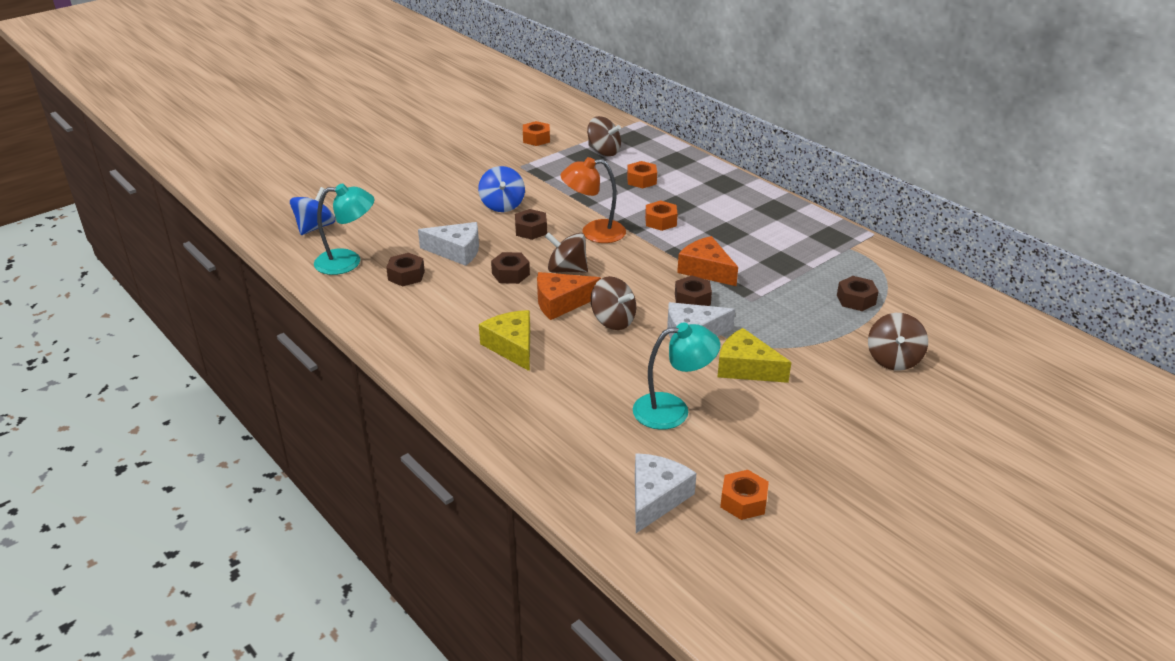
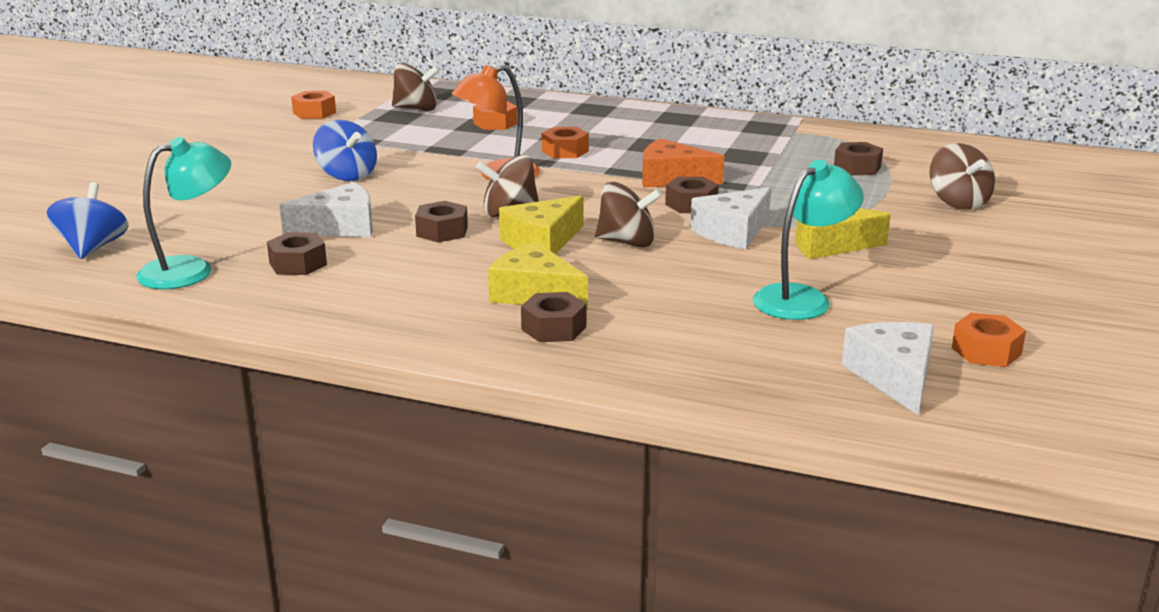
camera: 30 degrees left, 10 degrees down
brown nut [515,209,547,240] -> brown nut moved to [521,292,586,342]
orange cheese [537,272,601,320] -> yellow cheese [499,195,583,254]

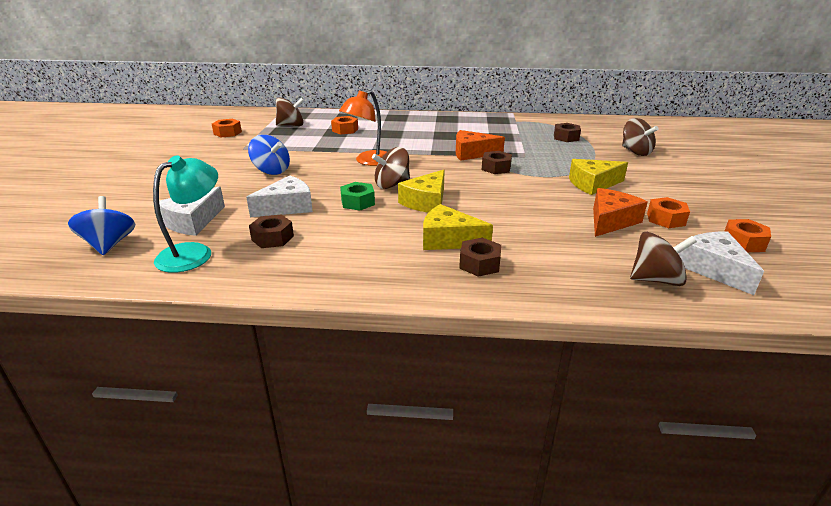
camera: 15 degrees left, 5 degrees up
brown nut [415,201,468,243] -> green nut [340,182,375,211]
orange nut [542,127,589,158] -> orange nut moved to [647,197,690,228]
brown spinning top [595,182,662,248] -> brown spinning top moved to [630,232,697,286]
white cheese [690,187,771,249] -> white cheese moved to [159,186,225,236]
turquoise lamp [753,160,864,320] -> orange cheese [593,188,647,237]

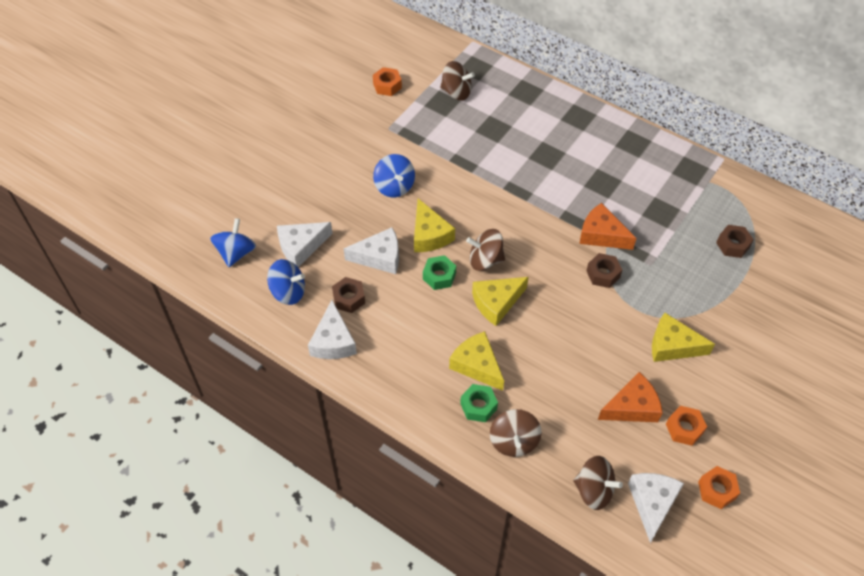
camera: 30 degrees right, 25 degrees up
turquoise lamp [153,155,218,273] -> blue spinning top [267,259,305,305]
orange nut [331,116,358,135] -> none
orange lamp [339,90,386,166] -> none
brown nut [459,238,501,277] -> green nut [460,384,498,422]
brown spinning top [622,118,659,156] -> brown spinning top moved to [490,409,542,457]
none -> white cheese [308,300,357,359]
none -> yellow cheese [414,199,455,252]

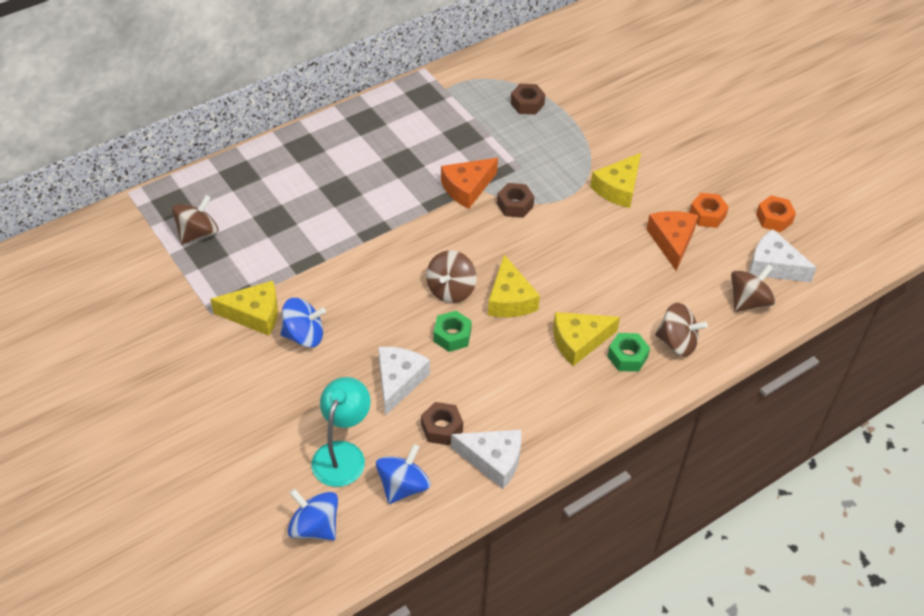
camera: 70 degrees left, 5 degrees down
white cheese [277,222,333,267] -> turquoise lamp [312,377,370,487]
orange nut [373,67,402,96] -> none
yellow cheese [414,199,455,252] -> yellow cheese moved to [210,281,278,336]

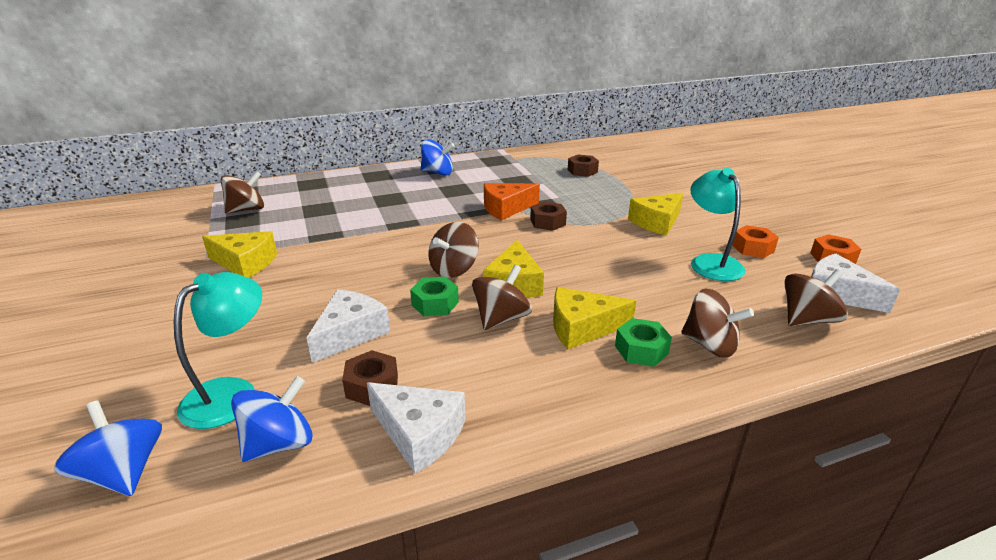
camera: 15 degrees right, 20 degrees down
blue spinning top [280,298,326,348] -> blue spinning top moved to [421,139,455,175]
orange cheese [646,211,698,271] -> turquoise lamp [690,168,745,281]
none -> brown spinning top [472,265,532,330]

